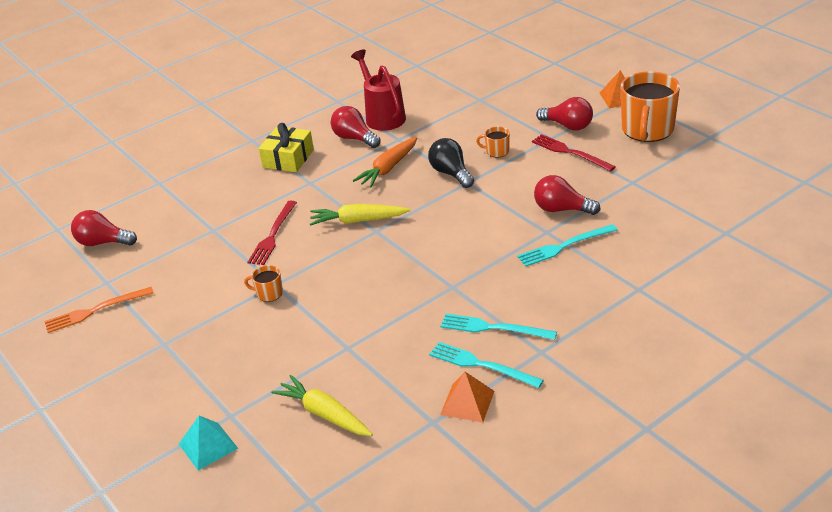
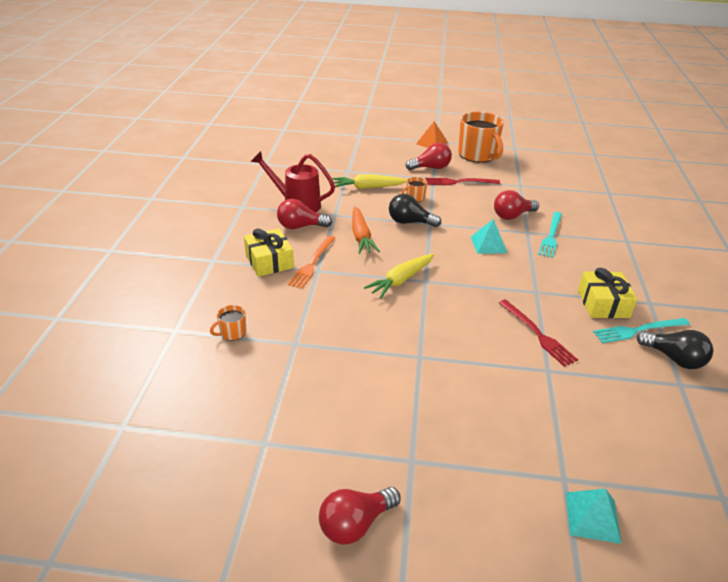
camera: 50 degrees left, 0 degrees up
orange fork [44,287,154,333] -> orange fork moved to [288,235,335,289]
red light bulb [71,210,137,246] -> red light bulb moved to [319,487,401,544]
orange mug [244,265,283,302] -> orange mug moved to [210,305,246,341]
red fork [247,201,297,265] -> red fork moved to [499,299,578,367]
yellow carrot [271,375,373,436] -> yellow carrot moved to [332,174,407,189]
turquoise fork [440,314,557,340] -> yellow gift [578,268,638,318]
orange pyramid [440,372,494,423] -> black light bulb [637,330,713,369]
none -> turquoise pyramid [471,219,507,254]

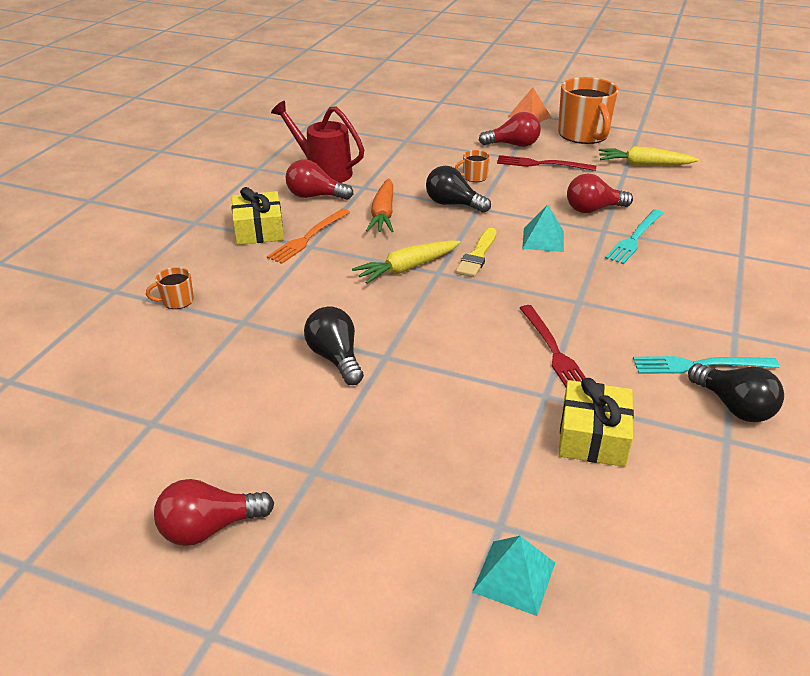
camera: 15 degrees right, 0 degrees up
yellow carrot [332,174,407,189] -> yellow carrot moved to [599,146,699,166]
yellow gift [578,268,638,318] -> yellow gift moved to [558,378,634,467]
none -> black light bulb [304,306,364,385]
none -> yellow brush [456,228,497,277]

